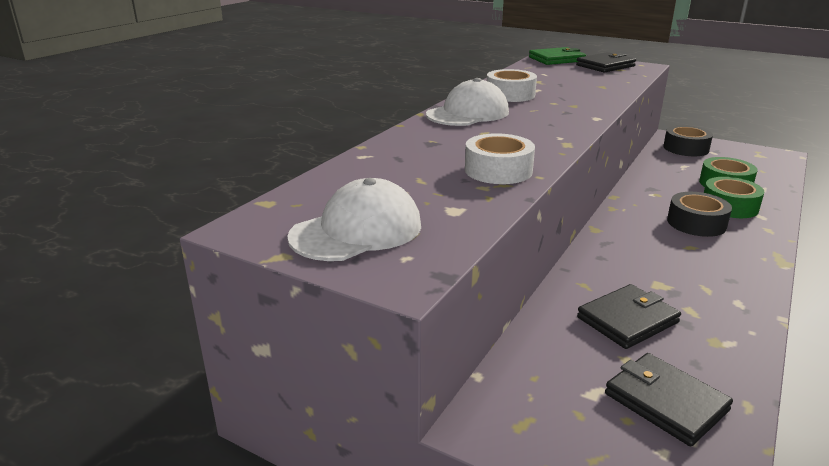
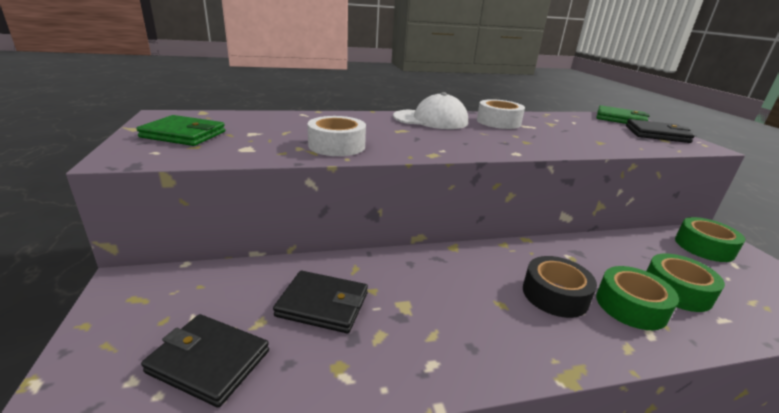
camera: 45 degrees right, 0 degrees up
white cap [287,178,421,261] -> green wallet [136,115,225,146]
black wallet [605,353,733,447] -> black wallet turned 75 degrees counterclockwise [141,314,269,408]
black tape [663,125,713,156] -> green tape [675,217,745,262]

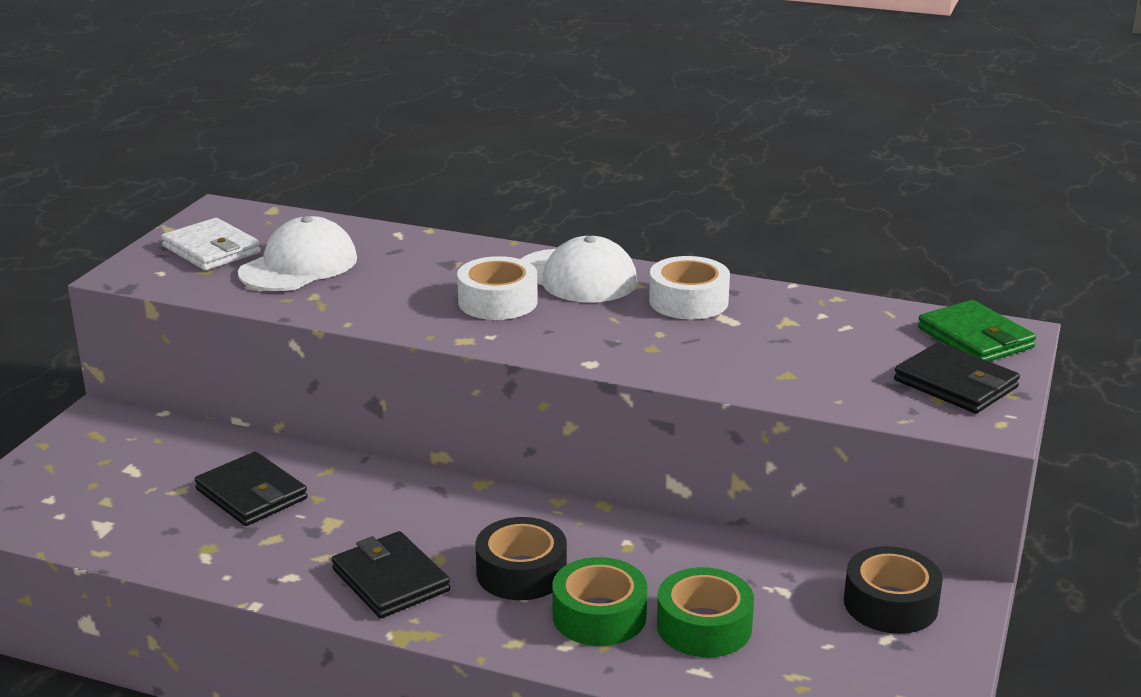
camera: 35 degrees right, 0 degrees up
green wallet [136,115,225,146] -> white wallet [161,218,261,270]
black wallet [141,314,269,408] -> black wallet moved to [332,531,450,618]
white tape [307,116,366,156] -> white tape moved to [457,256,538,320]
green tape [675,217,745,262] -> black tape [844,546,943,634]
none -> white cap [238,216,357,291]

